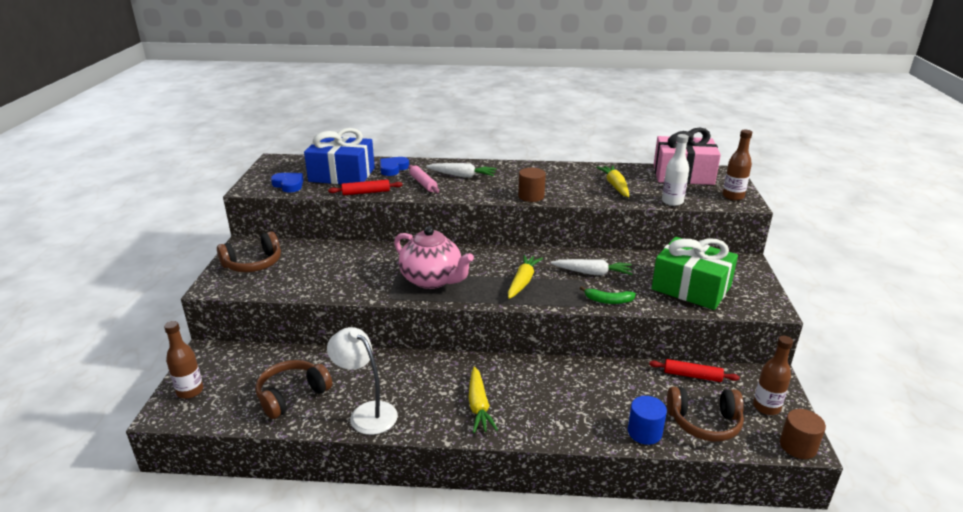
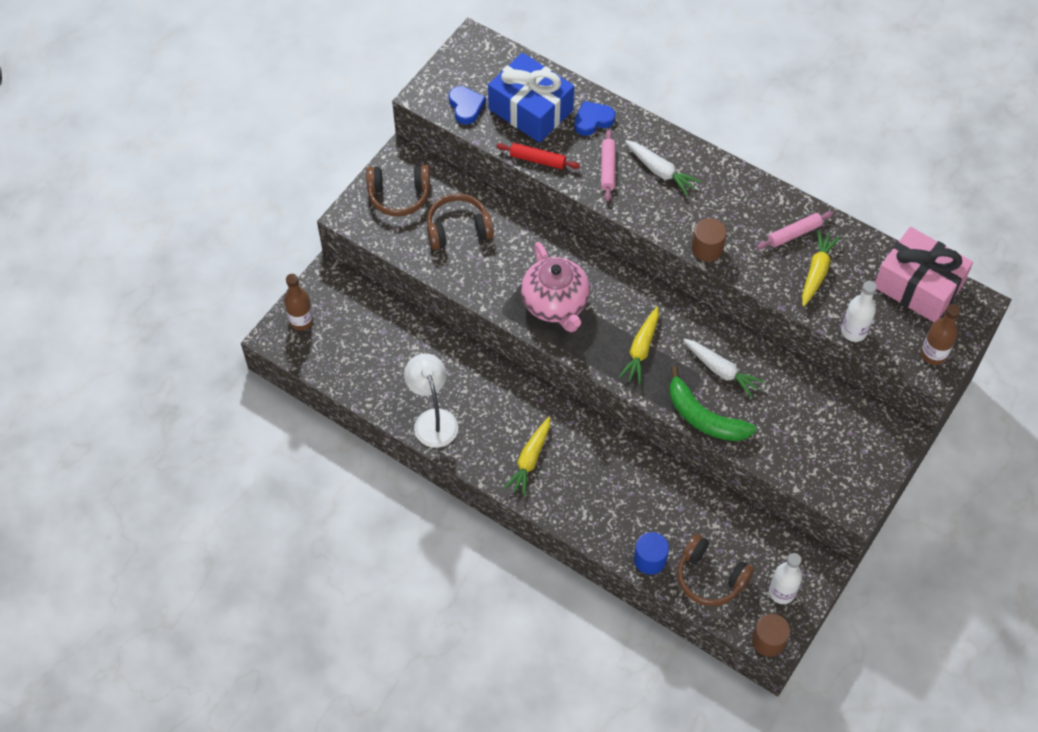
camera: 30 degrees right, 30 degrees up
brown headphones [255,360,332,419] -> brown headphones moved to [427,193,494,250]
yellow carrot [508,255,543,299] -> yellow carrot turned 150 degrees clockwise [618,307,659,384]
green banana [580,286,636,304] -> green banana [669,366,756,441], size x1.79
red rolling pin [649,359,740,382] -> none
green gift [651,237,738,310] -> none
brown bottle [753,336,793,415] -> white bottle [769,553,802,604]
none -> pink rolling pin [757,211,834,249]

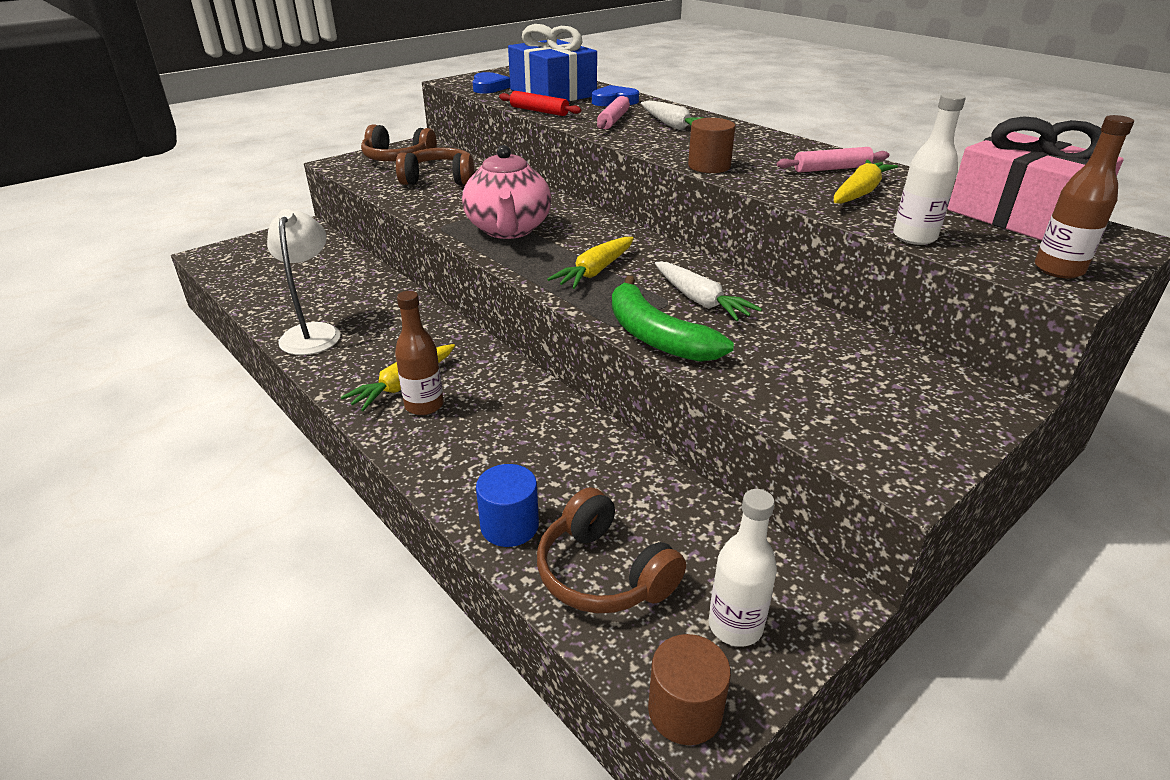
camera: 15 degrees right, 25 degrees down
brown bottle [284,274,314,330] -> brown bottle moved to [395,291,444,415]

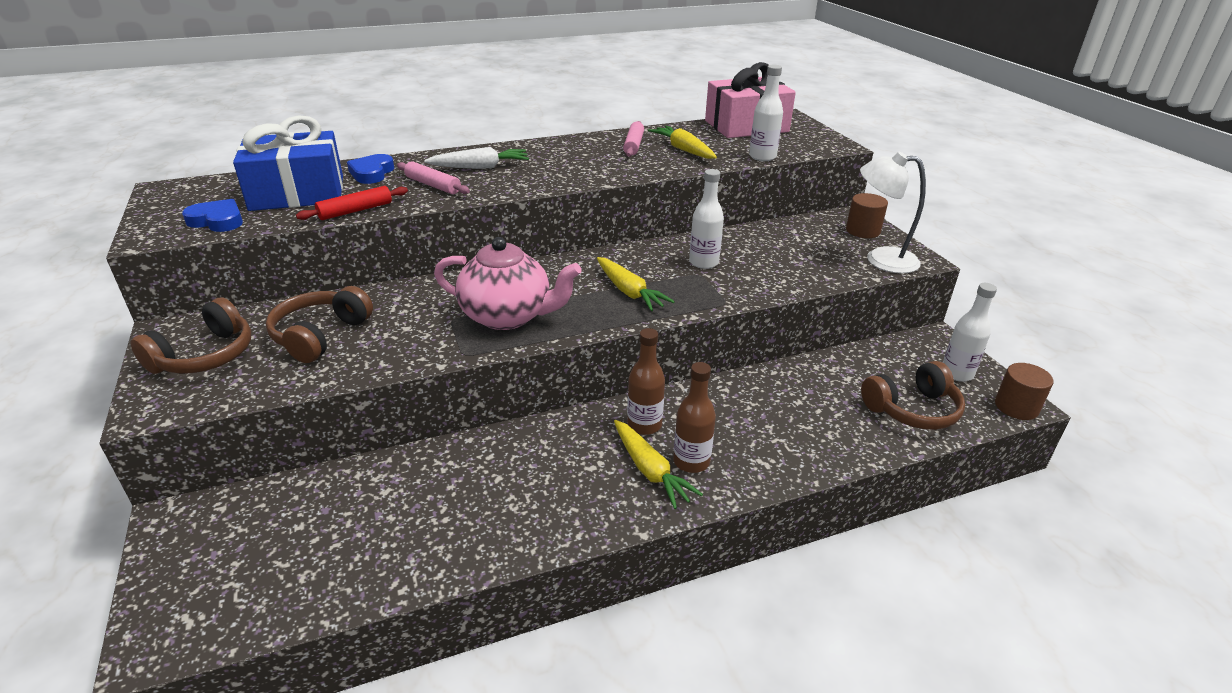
camera: 70 degrees left, 0 degrees up
white lamp [267,209,340,355] -> white lamp moved to [860,152,926,273]
blue cylinder [476,464,539,547] -> none
green banana [612,276,734,362] -> none
white carrot [655,262,762,321] -> white bottle [689,169,724,269]
brown cylinder [688,118,735,173] -> brown cylinder moved to [846,193,888,238]
brown bottle [1035,115,1134,279] -> brown bottle moved to [627,328,665,435]

